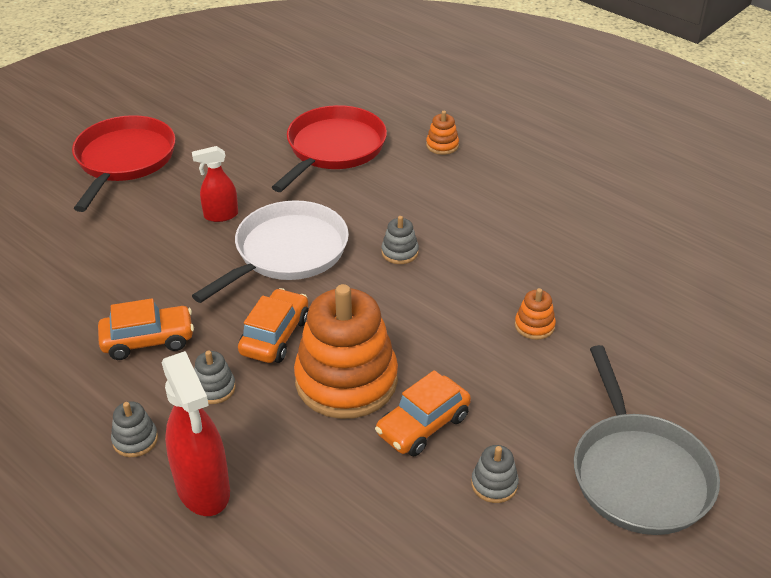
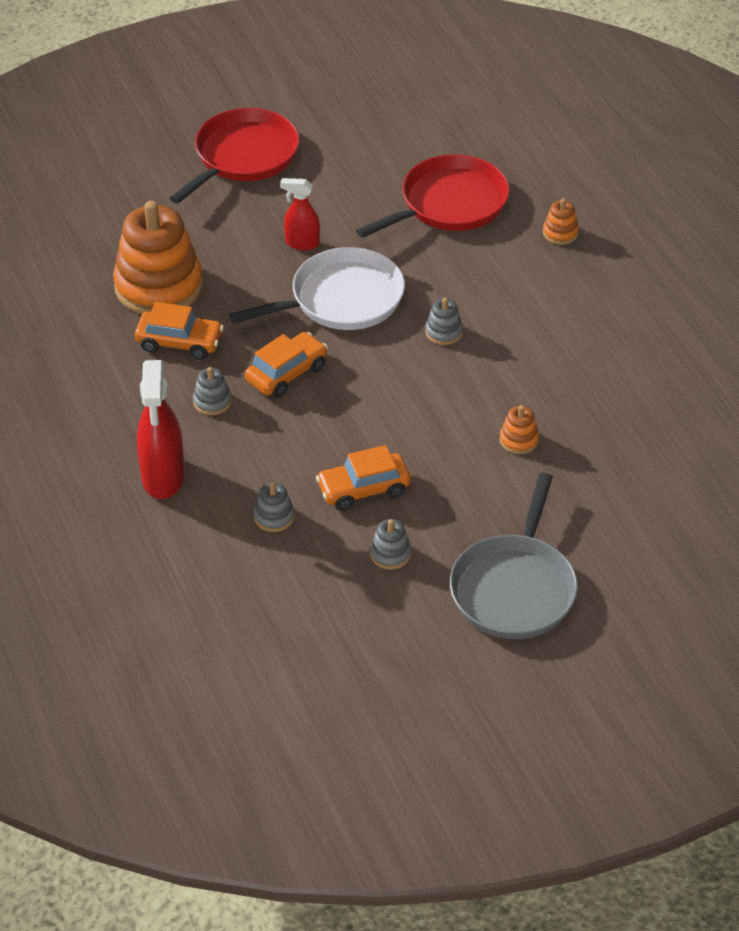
camera: 25 degrees right, 5 degrees up
grey stacking toy [111,401,158,457] -> grey stacking toy moved to [254,482,295,532]
orange stacking toy [294,284,398,419] -> orange stacking toy moved to [113,201,203,314]

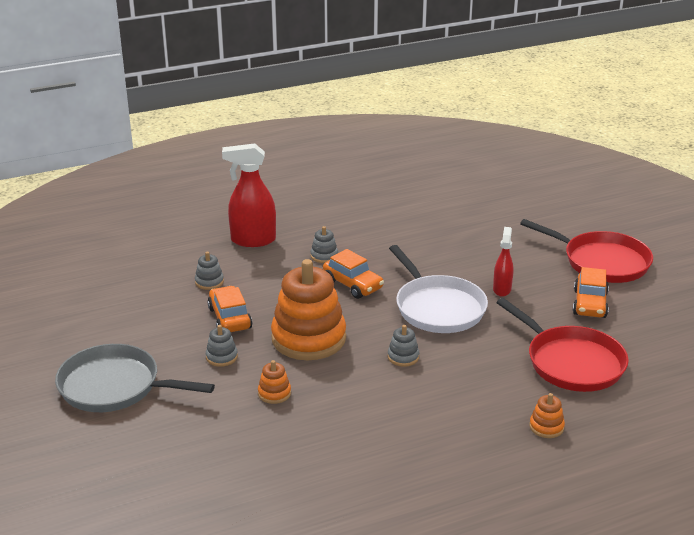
camera: 90 degrees right, 15 degrees down
orange stacking toy [113,201,203,314] -> orange stacking toy moved to [271,259,346,360]
orange car [135,302,224,360] -> orange car moved to [573,267,609,318]
grey stacking toy [370,519,411,570] -> grey stacking toy moved to [206,325,238,367]

